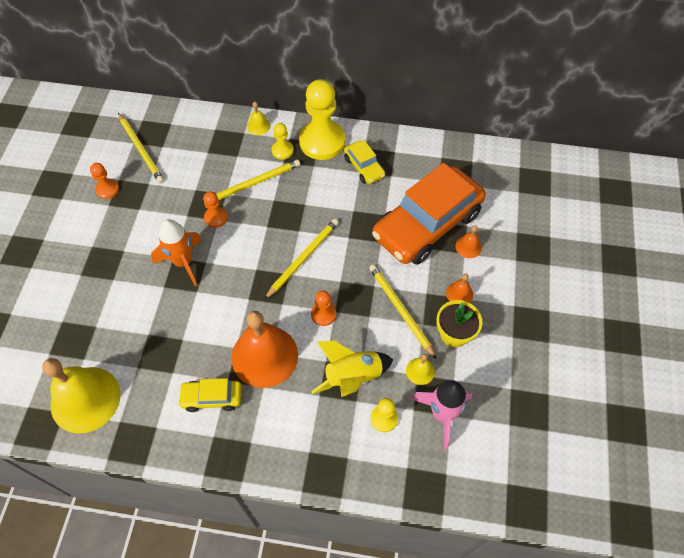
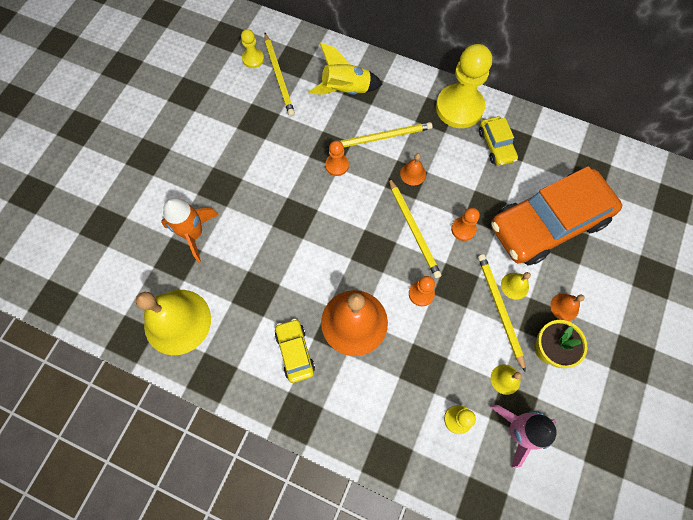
camera: 15 degrees right, 10 degrees up
orange pawn [90,163,119,199] -> orange pawn moved to [451,208,480,241]
orange rocket [151,219,203,286] -> orange rocket moved to [161,198,219,263]
yellow car [178,378,241,412] -> yellow car turned 60 degrees clockwise [275,319,315,383]
yellow bell [247,102,270,135] -> yellow bell moved to [501,272,531,300]
yellow pencil [264,219,339,300] -> yellow pencil turned 105 degrees clockwise [389,178,442,278]
yellow pawn [271,123,294,160] -> yellow pawn moved to [241,29,264,68]
yellow rocket [311,341,393,397] -> yellow rocket moved to [309,42,382,95]
orange bell [455,225,482,258] -> orange bell moved to [400,153,426,186]

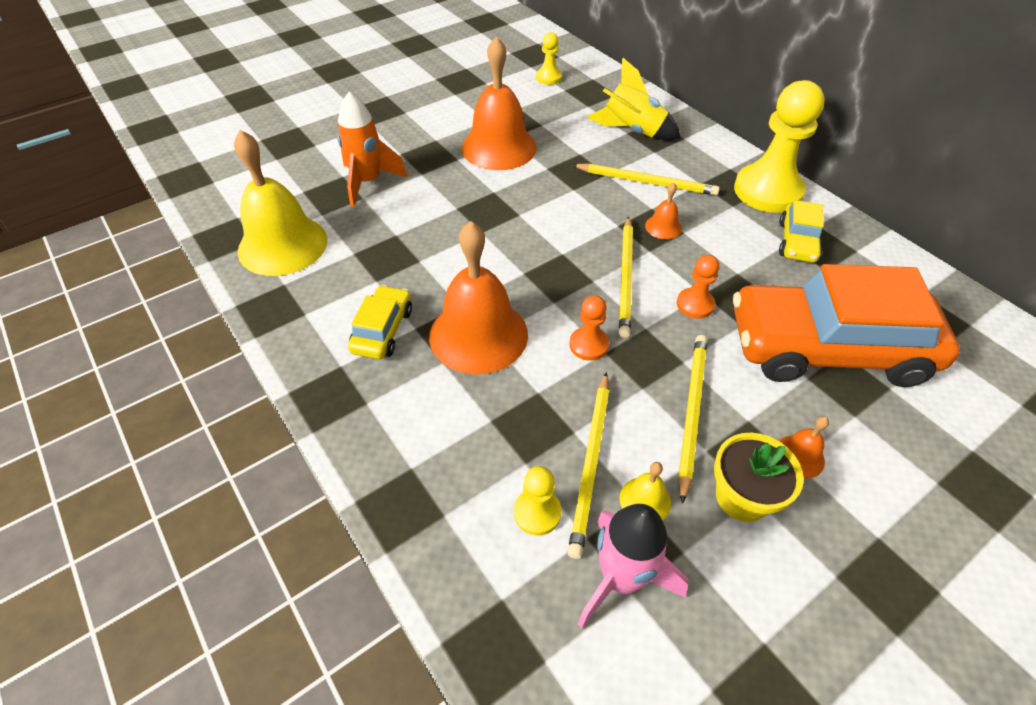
camera: 30 degrees right, 20 degrees down
yellow pencil [264,33,295,116] -> yellow pencil moved to [568,372,609,559]
orange pawn [325,141,349,176] -> none
yellow bell [501,272,531,300] -> none
none -> orange bell [461,36,537,170]

